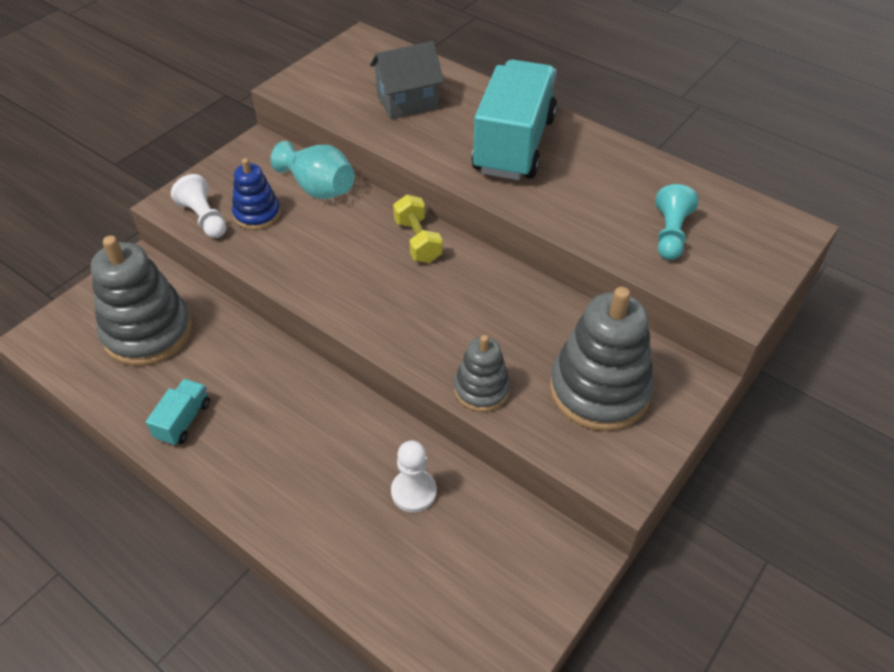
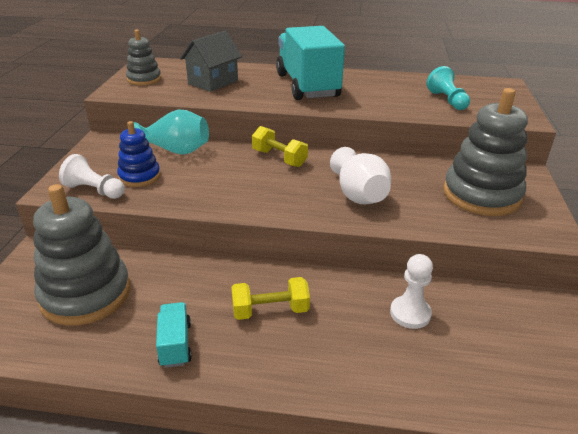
camera: 30 degrees left, 15 degrees down
grey stacking toy [454,335,511,412] -> grey stacking toy moved to [126,29,161,86]
none -> yellow dumbbell [231,277,310,320]
none -> white vase [330,147,391,204]

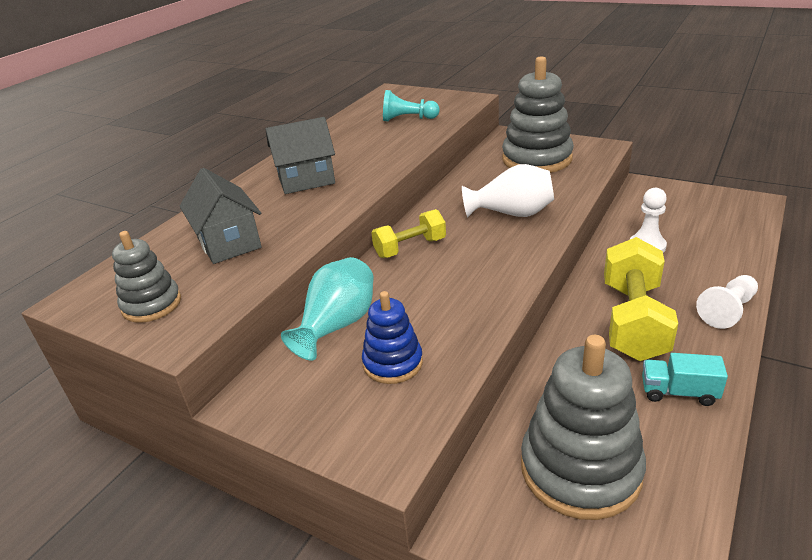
camera: 65 degrees left, 0 degrees up
white pawn [59,154,125,199] -> white pawn moved to [696,275,758,329]
yellow dumbbell [231,277,310,320] -> yellow dumbbell [604,237,678,361], size x1.70
turquoise truck [276,26,345,100] -> grey house [265,117,335,194]

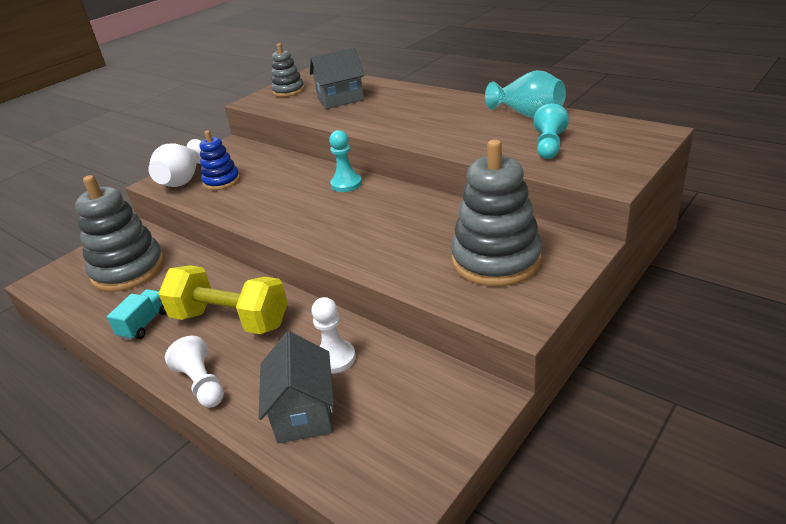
camera: 100 degrees right, 0 degrees up
grey house [265,117,335,194] -> grey house moved to [259,331,334,444]
turquoise vase [281,257,374,361] -> turquoise vase moved to [485,70,566,118]
yellow dumbbell [371,209,446,258] -> turquoise pawn [329,130,362,192]
white vase [462,164,554,217] -> white vase moved to [148,139,201,187]

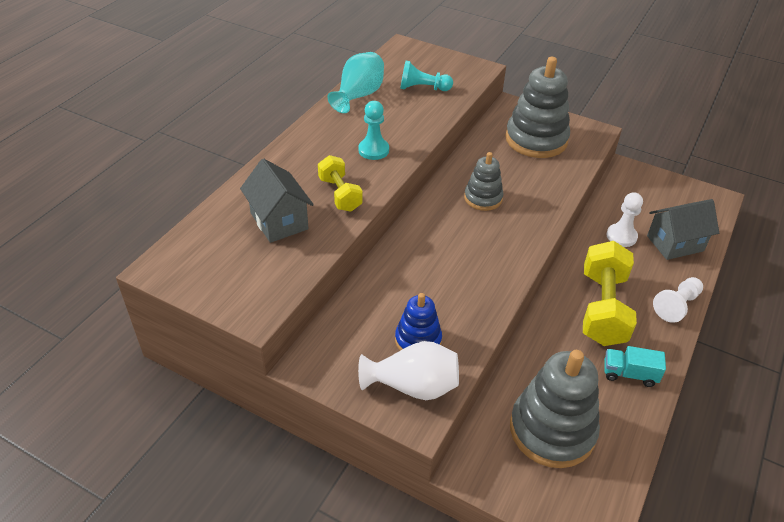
camera: 105 degrees left, 10 degrees up
grey stacking toy [271,43,305,97] -> grey stacking toy moved to [464,152,503,211]
turquoise pawn [329,130,362,192] -> turquoise pawn moved to [358,101,389,160]
none -> yellow dumbbell [318,155,363,212]

